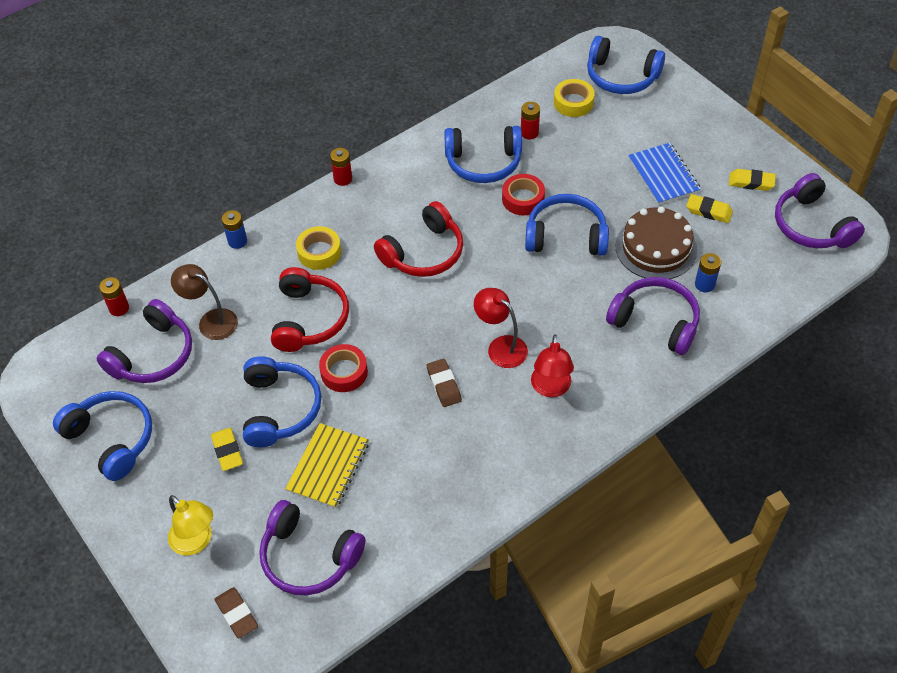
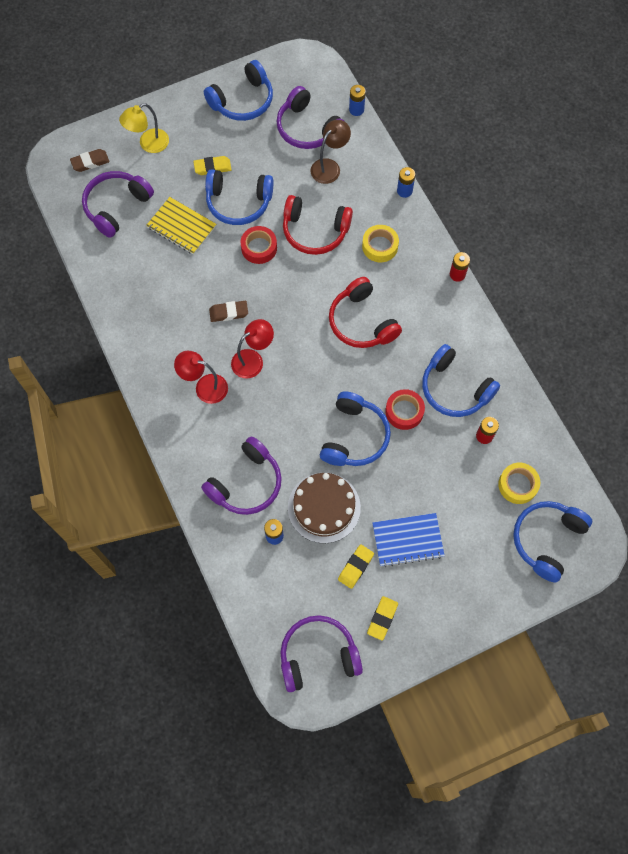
camera: 100 degrees right, 15 degrees up
red battery [99,277,129,316] -> blue battery [349,85,366,116]
blue headphones [444,126,522,183] -> blue headphones turned 60 degrees counterclockwise [422,344,500,417]

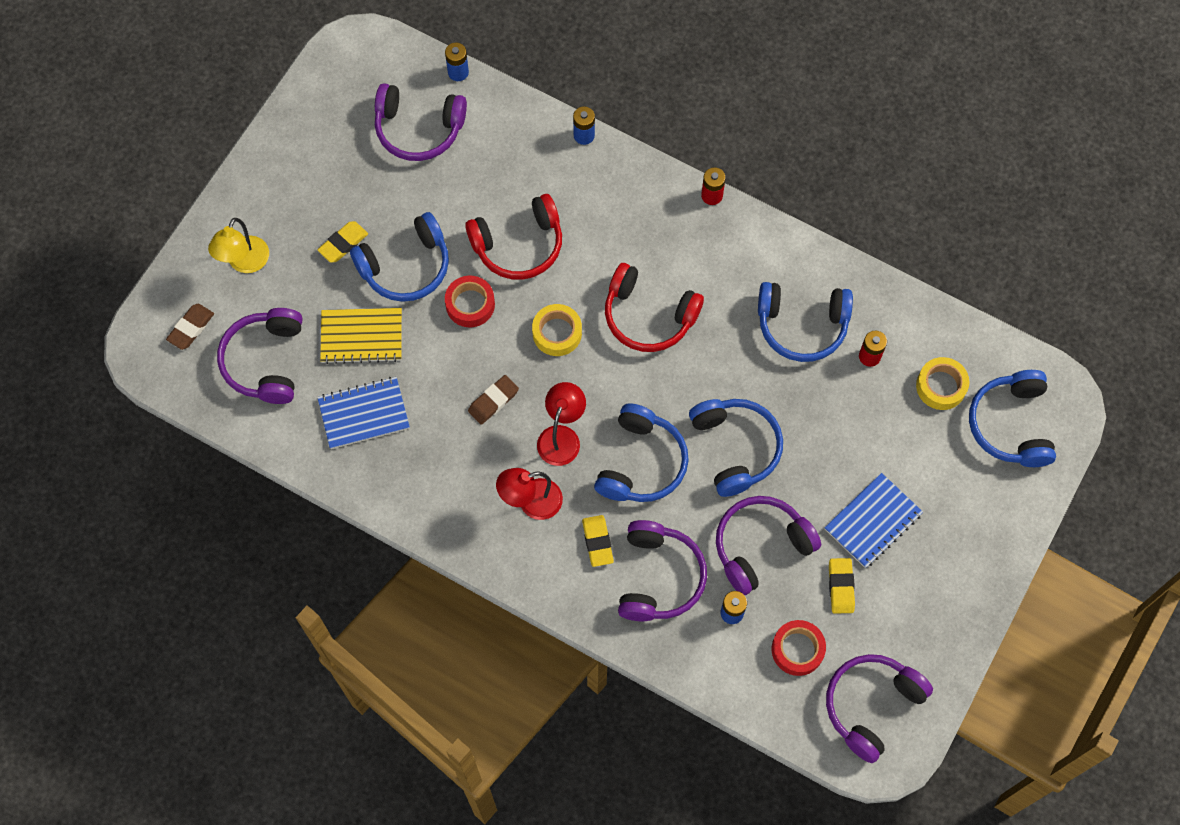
camera: 35 degrees left, 0 degrees up
blue headphones [204,60,273,121] -> blue headphones moved to [594,403,689,502]
brown cake [288,473,361,543] -> purple headphones [716,496,821,595]
brown lamp [311,120,351,184] -> none
yellow tape [362,225,399,262] -> yellow tape moved to [532,304,582,356]
yellow eraser [367,596,398,641] -> yellow eraser moved to [582,515,614,567]
red tape [385,389,425,430] -> red tape moved to [772,620,826,676]
none -> blue notebook [317,377,410,449]

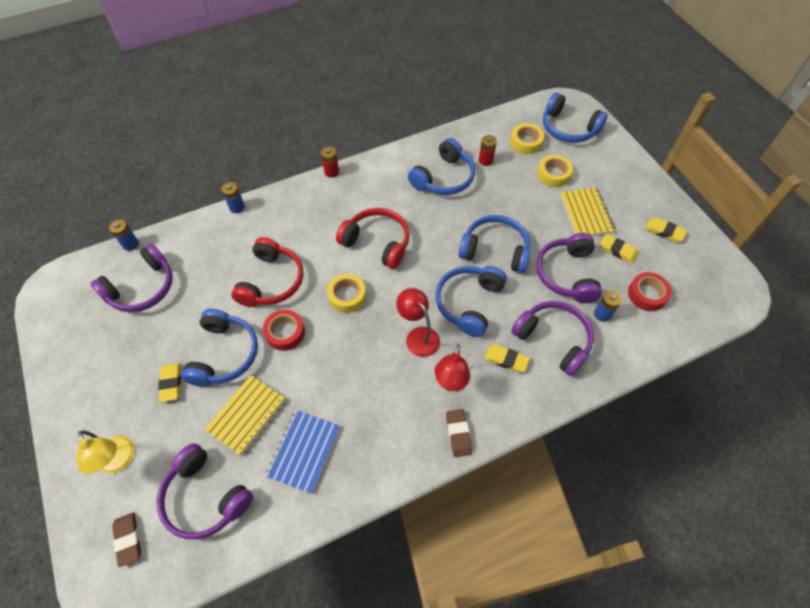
camera: 55 degrees left, 10 degrees down
brown eraser [468,375,519,425] -> brown eraser moved to [446,409,472,457]
blue headphones [594,403,689,502] -> blue headphones turned 120 degrees counterclockwise [436,266,507,337]
red headphones [605,263,704,352] -> red headphones turned 120 degrees counterclockwise [336,208,410,269]
blue notebook [824,473,923,568] -> yellow notebook [560,188,615,236]
purple headphones [826,654,933,763] -> none
none -> yellow tape [537,155,573,188]
none -> yellow eraser [645,217,687,242]

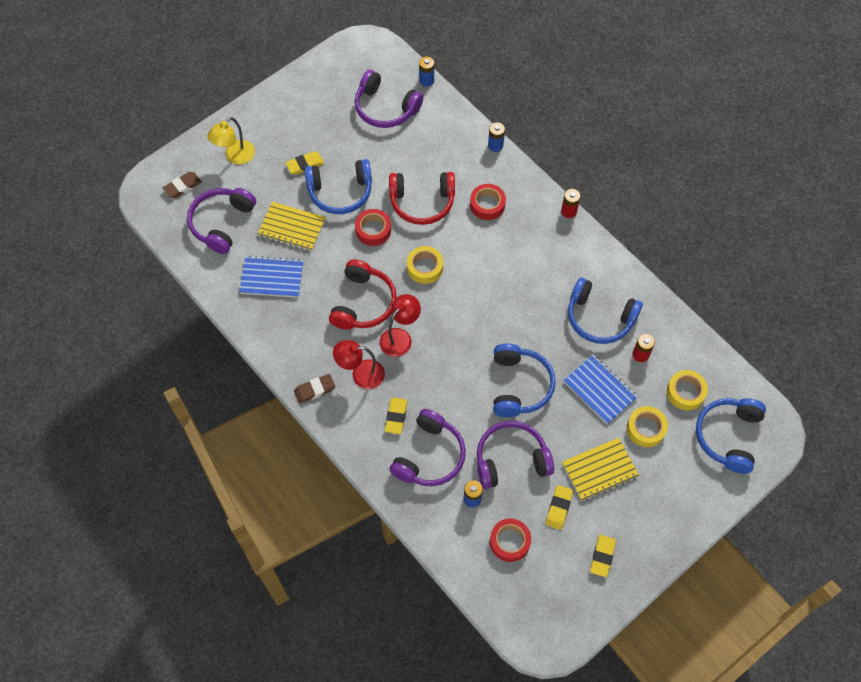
camera: 75 degrees right, 5 degrees up
red headphones [336,208,410,269] -> red headphones moved to [329,259,397,330]
blue headphones [436,266,507,337] -> none
none -> red tape [470,184,506,220]
none -> blue notebook [563,355,637,424]

